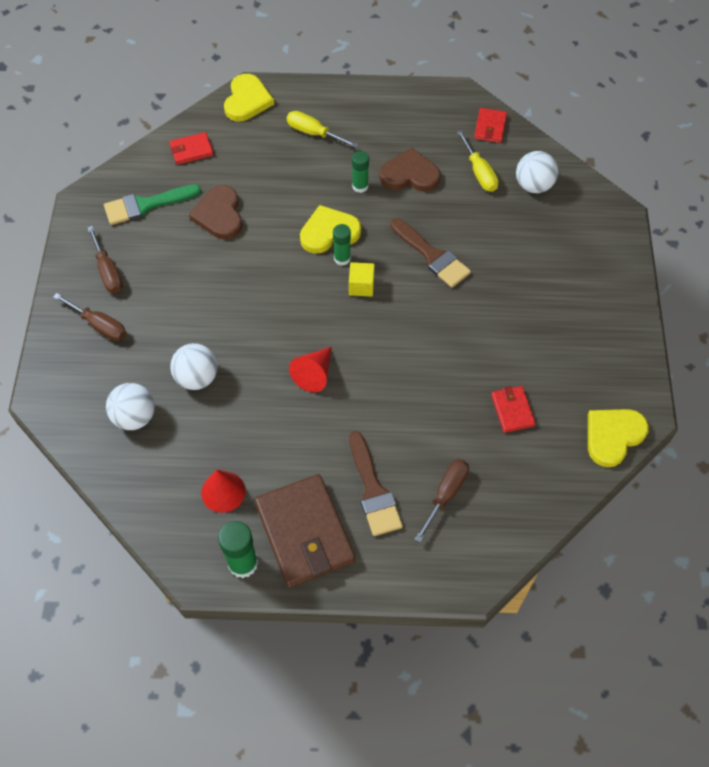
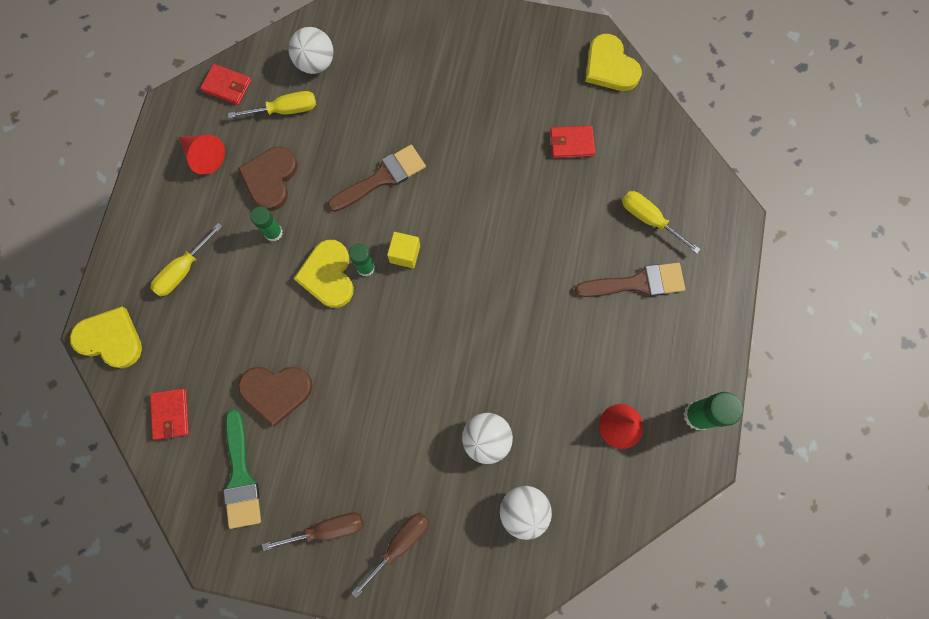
camera: 80 degrees left, 15 degrees up
brown wallet [254,474,355,588] -> none
red cone [289,347,331,392] -> red cone moved to [178,135,225,175]
brown screwdriver [415,459,469,543] -> yellow screwdriver [622,191,701,254]

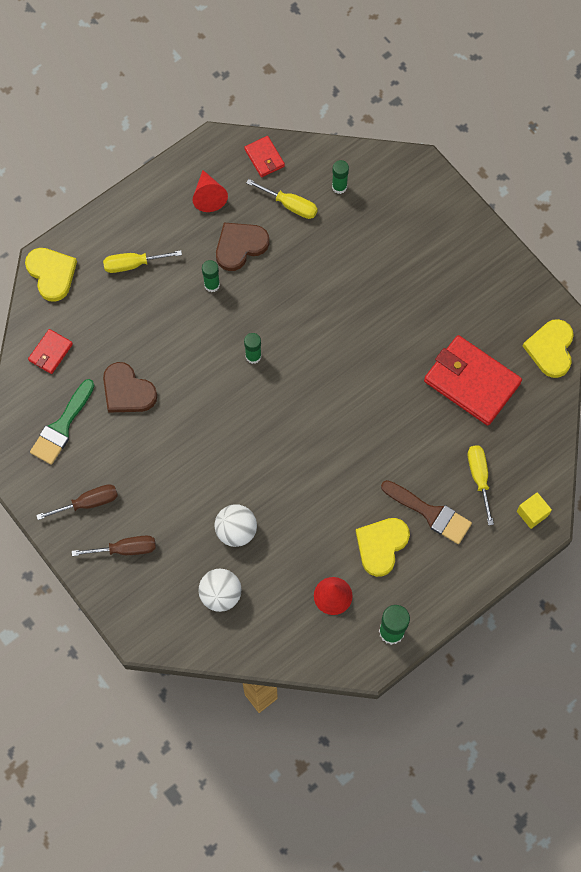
camera: 40 degrees right, 5 degrees down
brown screwdriver [262,513,363,551] -> brown screwdriver turned 45 degrees counterclockwise [36,484,118,520]
white ball [288,27,333,74] -> green glue stick [332,160,349,194]
yellow heart [294,240,354,308] -> yellow heart moved to [356,518,410,577]
brown brush [328,145,426,212] -> none
yellow cube [387,232,420,268] -> yellow cube moved to [517,492,552,529]
red wallet [550,126,595,158] -> red wallet [424,335,522,426], size x2.05

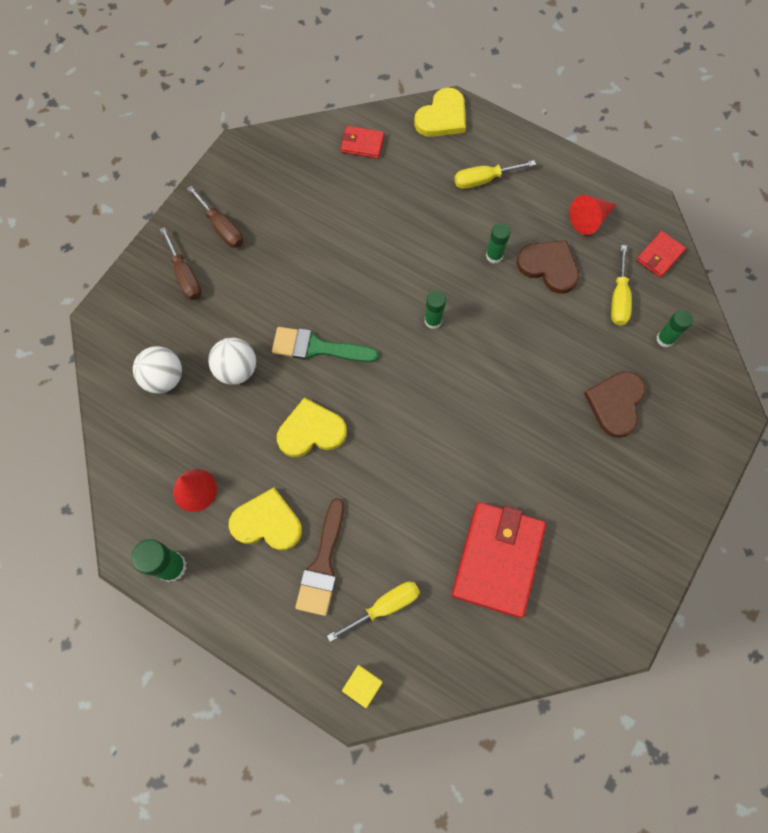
camera: 70 degrees right, 0 degrees up
green brush [30,379,95,465] -> green brush moved to [272,327,379,362]
yellow screwdriver [103,250,182,273] -> yellow screwdriver turned 75 degrees counterclockwise [454,160,536,189]
brown heart [103,362,157,413] -> brown heart moved to [584,371,646,438]
yellow heart [523,319,574,378] -> yellow heart moved to [277,398,347,457]

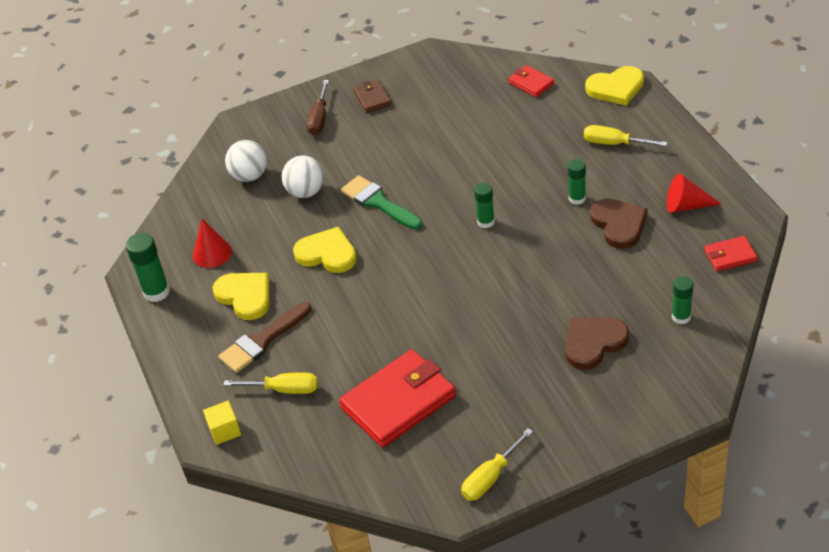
camera: 40 degrees right, 25 degrees down
brown screwdriver [187,186,243,248] -> brown wallet [354,80,392,113]
yellow screwdriver [611,245,632,326] -> yellow screwdriver moved to [461,428,533,501]

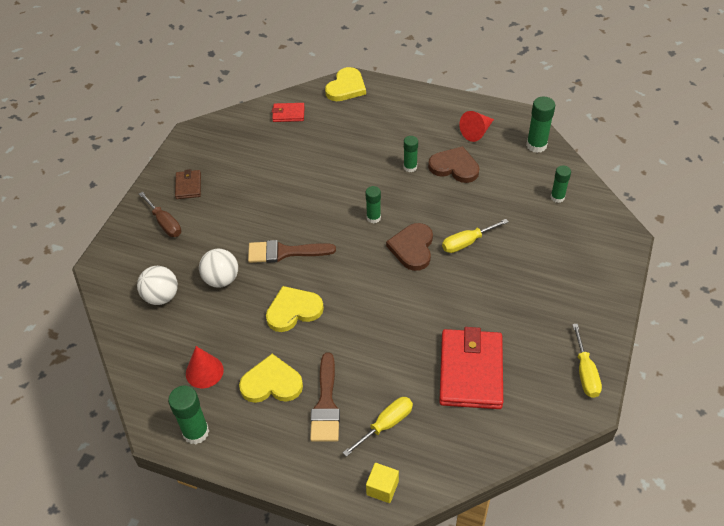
camera: 50 degrees left, 5 degrees up
green brush [341,175,422,230] -> brown brush [248,240,336,263]
brown wallet [354,80,392,113] -> brown wallet turned 60 degrees clockwise [175,169,201,199]
brown heart [565,318,629,370] -> brown heart moved to [386,223,433,271]
yellow screwdriver [584,125,667,146] -> yellow screwdriver moved to [442,219,509,253]
red wallet [704,236,758,272] -> green glue stick [526,96,555,153]

